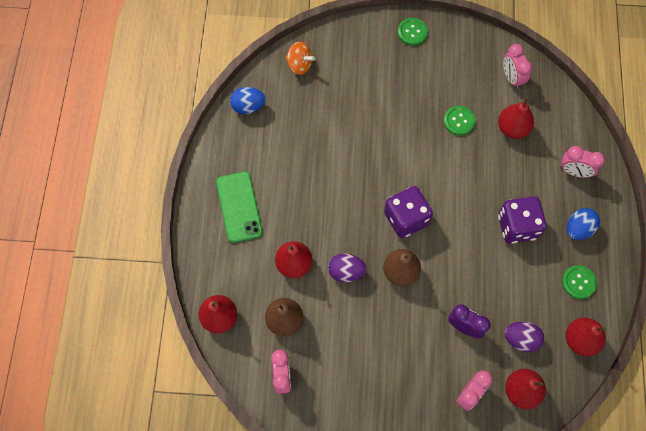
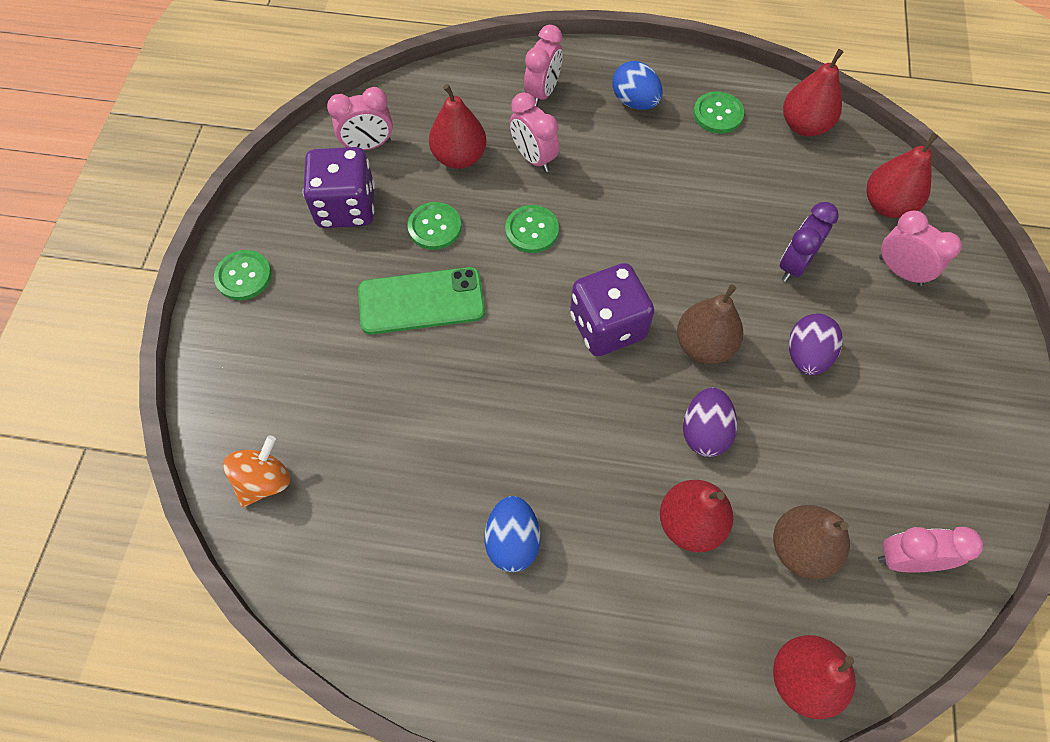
camera: 85 degrees left, 5 degrees down
green phone [216,171,263,243] -> green phone moved to [358,267,485,335]
blue egg [230,87,266,114] -> blue egg moved to [485,496,540,572]
purple dice [498,196,547,244] -> purple dice moved to [303,147,375,228]
purple egg [504,322,544,353] -> purple egg moved to [789,313,843,375]
none -> green button [505,205,559,253]
none -> pink clock [509,92,559,172]

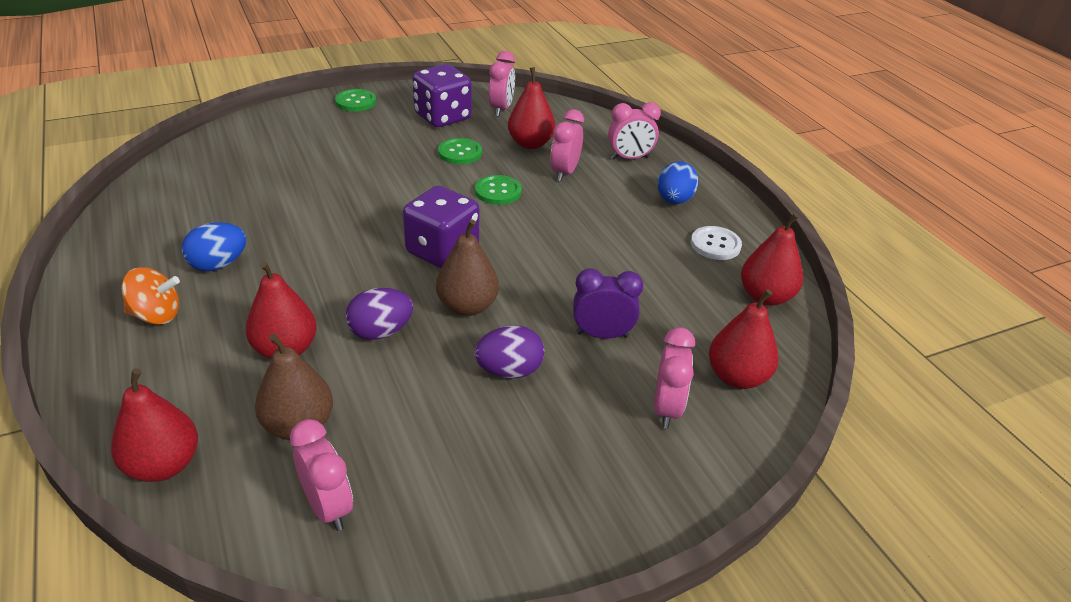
camera: 55 degrees right, 25 degrees down
orange spinning top [223,436,290,507] -> orange spinning top moved to [121,267,180,325]
pink clock [327,87,393,150] -> pink clock turned 120 degrees counterclockwise [489,51,515,116]
green phone [358,267,485,335] -> none
green button [693,91,744,134] -> white button [691,226,742,260]

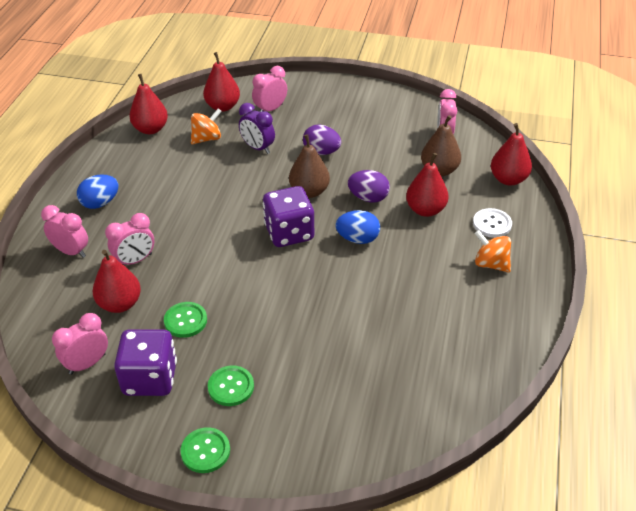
camera: 140 degrees left, 5 degrees up
blue egg [182,222,246,271] -> blue egg moved to [335,210,380,244]
green button [475,175,522,205] -> green button moved to [208,366,254,406]
white button [691,226,742,260] -> white button moved to [473,208,512,238]
none -> orange spinning top [191,108,222,144]

